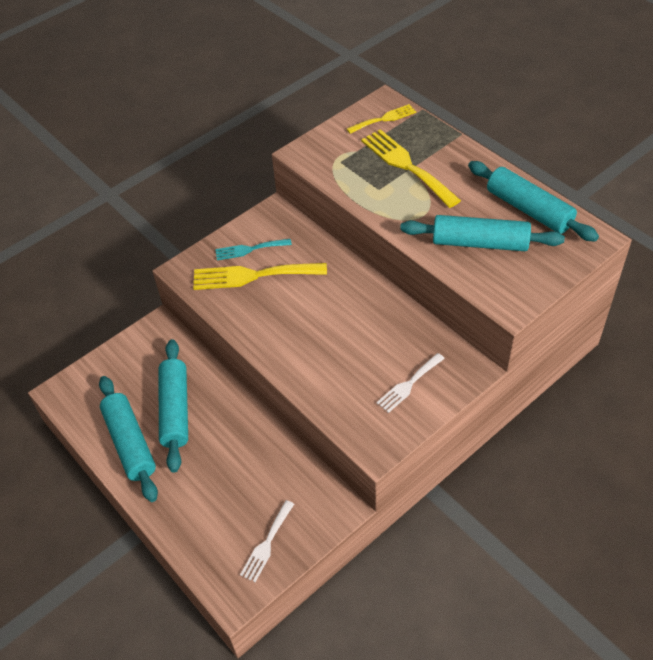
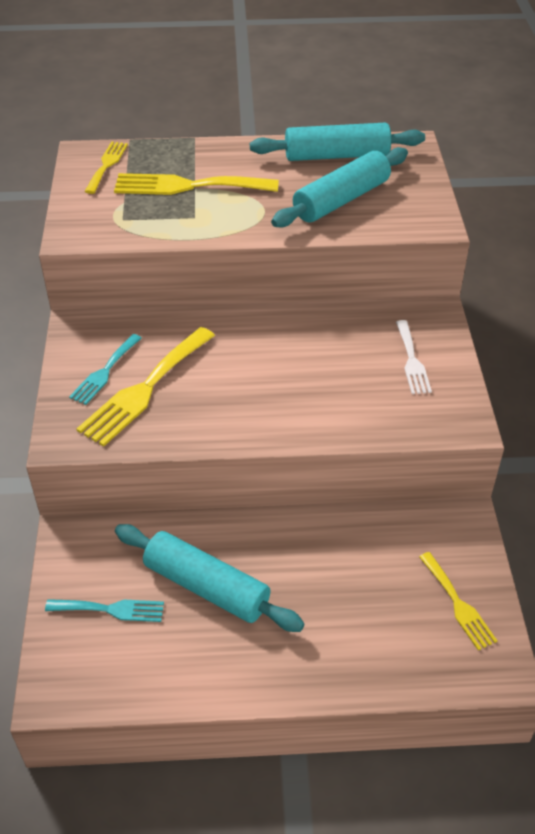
camera: 55 degrees left, 5 degrees down
turquoise rolling pin [99,376,158,502] -> none
white fork [240,500,294,582] -> yellow fork [419,552,497,650]
none -> turquoise fork [45,599,164,622]

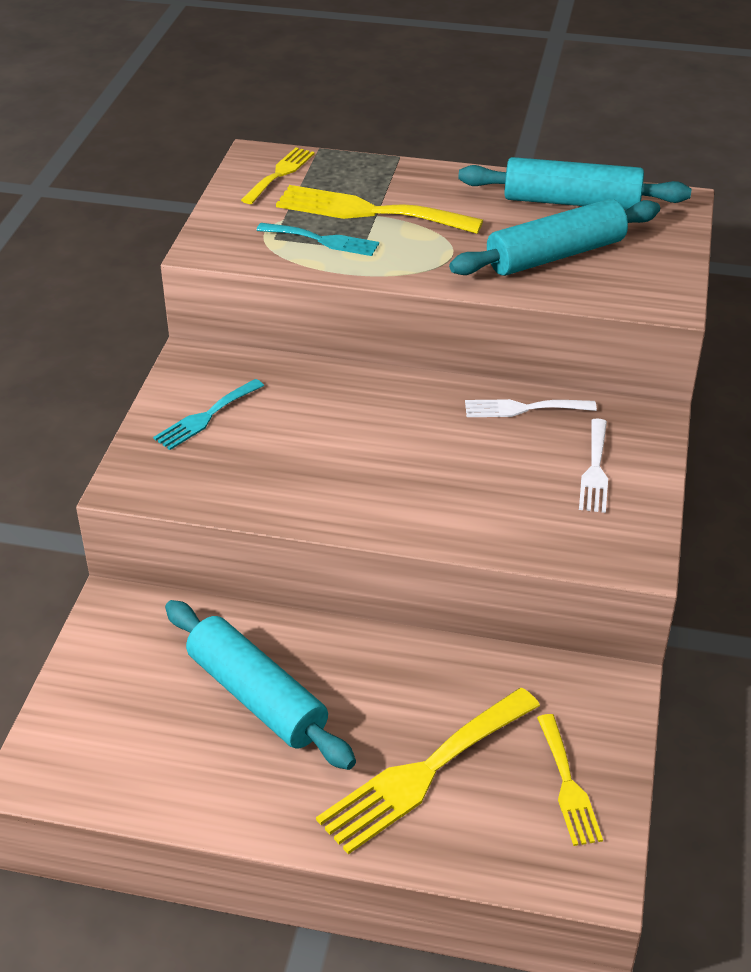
camera: 15 degrees right, 5 degrees down
turquoise fork [45,599,164,622] -> turquoise fork moved to [256,223,379,256]
yellow fork [77,327,215,447] -> yellow fork moved to [316,688,540,854]
none -> white fork [465,399,597,417]

